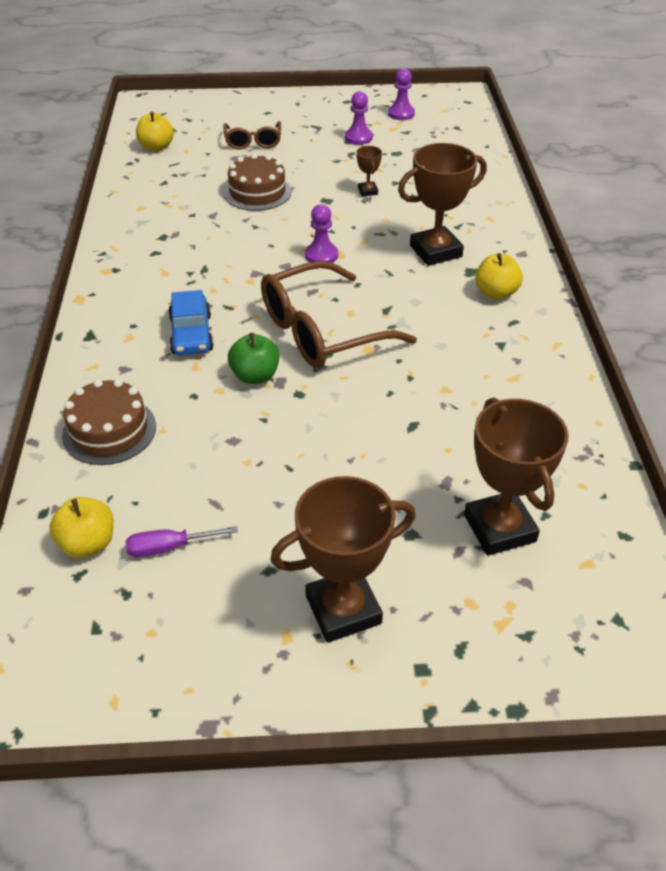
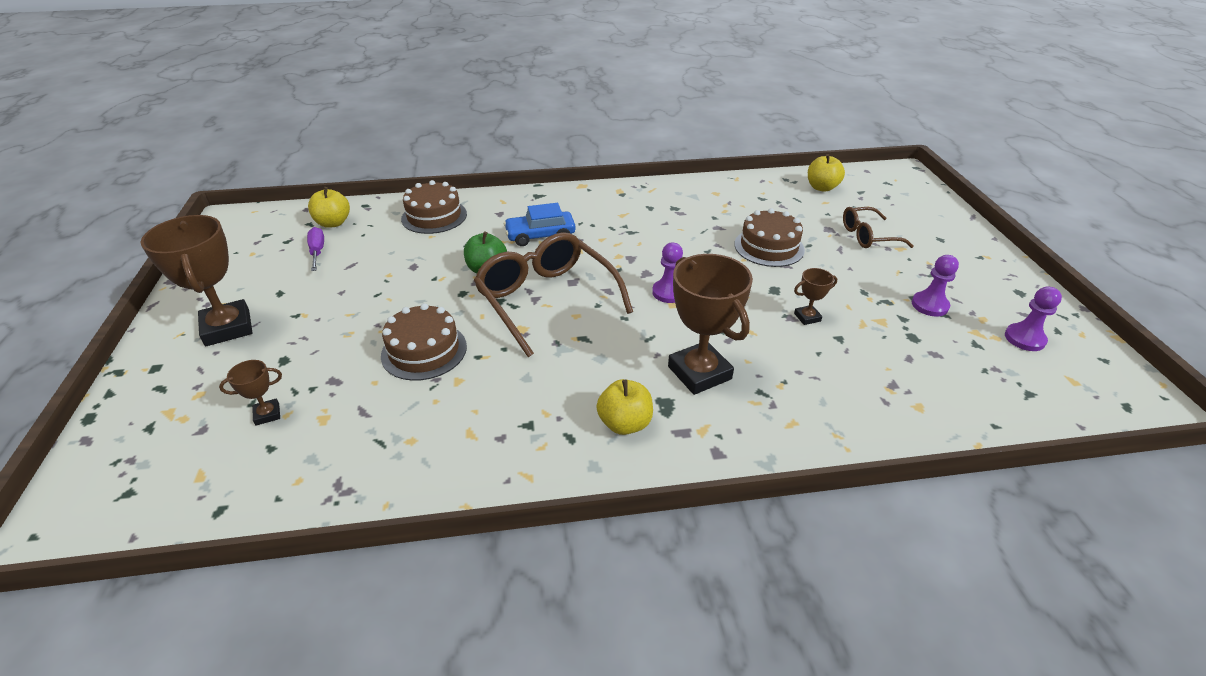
camera: 85 degrees right, 5 degrees down
brown trophy [464,398,569,556] -> brown trophy [219,360,282,426], size x0.46
none -> brown cake [381,303,467,381]

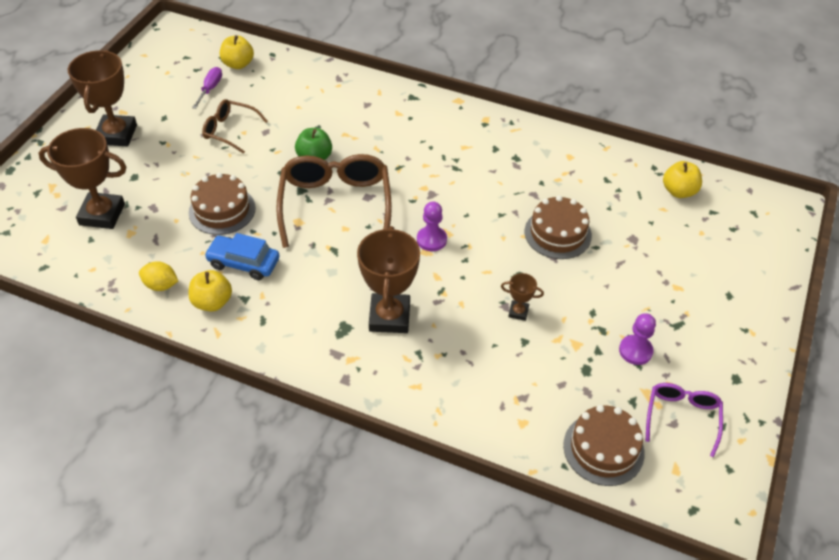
camera: 30 degrees right, 10 degrees up
brown trophy [219,360,282,426] -> brown trophy [39,128,126,229], size x2.16
brown cake [401,180,467,234] -> brown cake moved to [563,405,645,486]
blue car [504,203,576,246] -> blue car moved to [204,233,279,280]
yellow apple [596,379,653,435] -> yellow apple moved to [188,270,232,312]
brown glasses [843,207,913,248] -> brown glasses moved to [202,99,268,154]
purple pawn [1005,287,1062,351] -> purple glasses [646,383,723,457]
none -> yellow lemon [139,261,178,291]

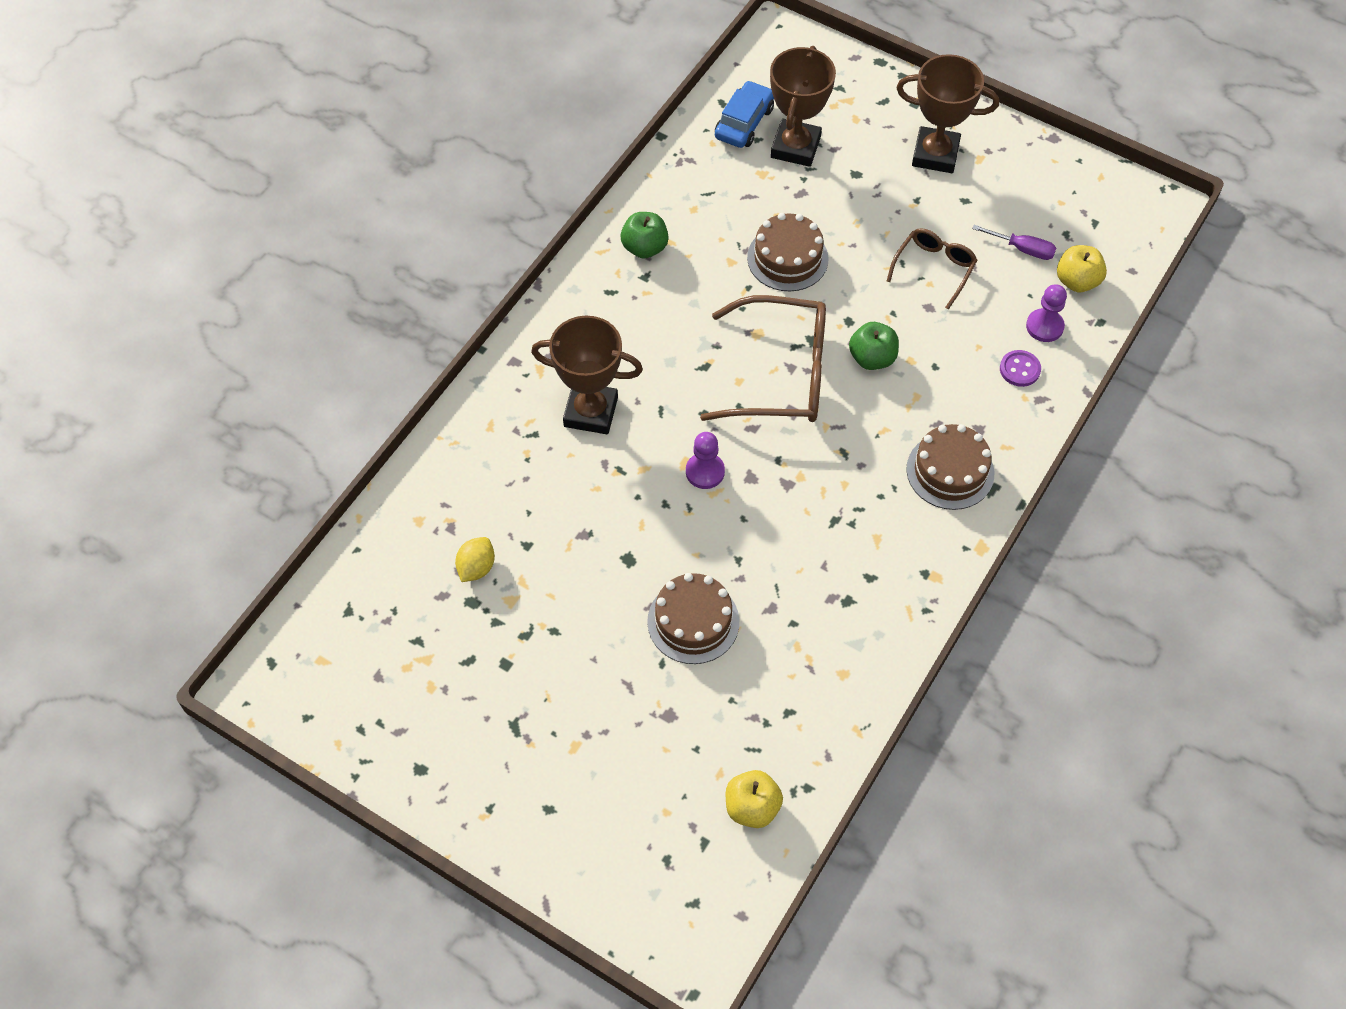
camera: 100 degrees right, 10 degrees up
yellow lemon [139,261,178,291] -> yellow lemon moved to [455,537,495,582]
yellow apple [188,270,232,312] -> green apple [621,212,669,259]
blue car [204,233,279,280] -> blue car moved to [715,81,774,148]
brown trophy [501,273,544,321] -> none
brown cake [563,405,645,486] -> brown cake moved to [907,424,994,510]
purple pawn [619,313,656,365] -> purple pawn moved to [1026,284,1067,342]
purple glasses [646,383,723,457] -> none
none -> purple button [1000,350,1041,387]

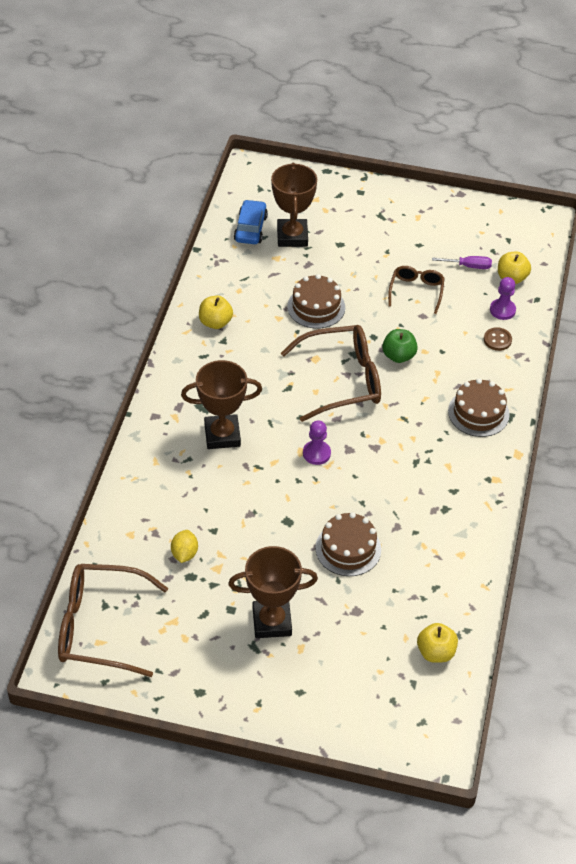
camera: 20 degrees left, 10 degrees down
green apple [621,212,669,259] -> yellow apple [199,295,233,329]
brown trophy [896,54,999,173] -> brown trophy moved to [228,546,318,638]
purple button [1000,350,1041,387] -> brown button [484,327,512,351]
none -> brown glasses [58,564,168,677]

